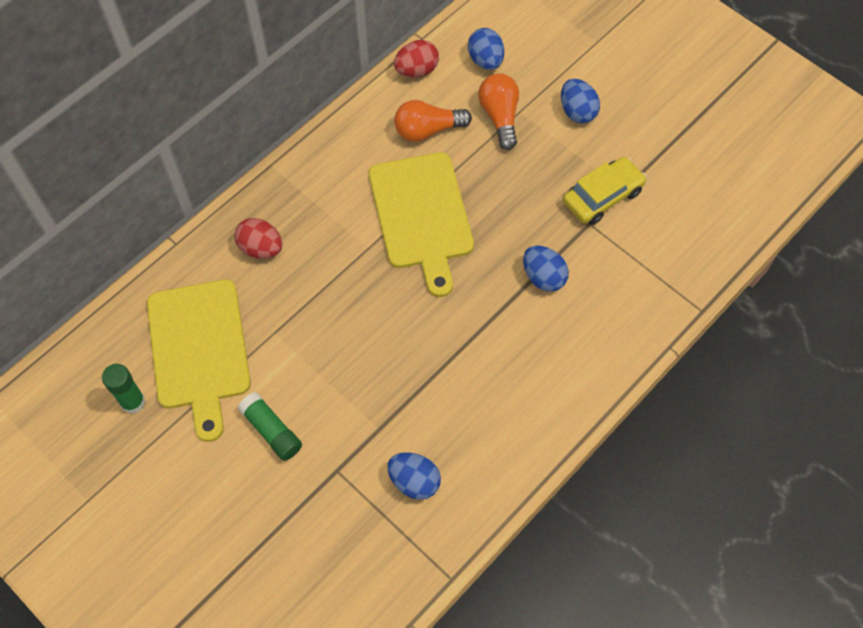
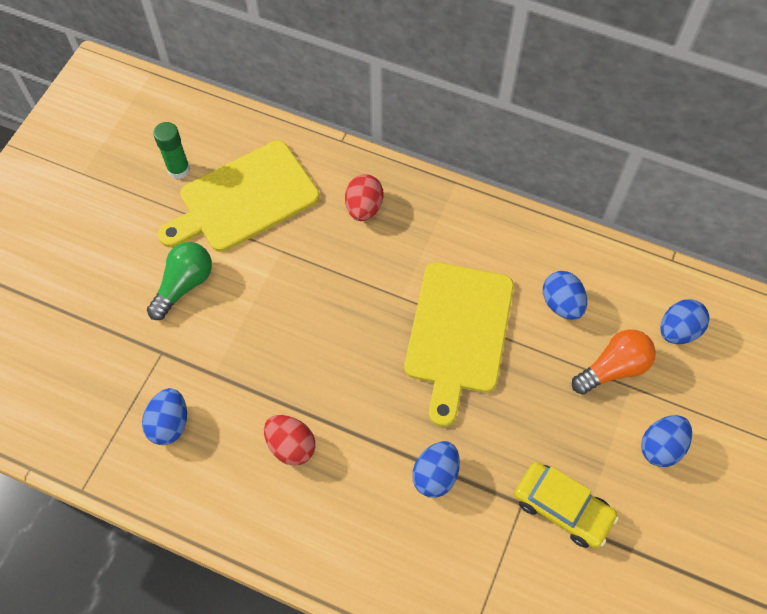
camera: 70 degrees right, 0 degrees up
green glue stick [238,392,302,461] -> green light bulb [147,242,212,320]
yellow cutting board [369,152,474,297] -> yellow cutting board turned 45 degrees counterclockwise [404,262,514,427]
red egg [394,40,439,77] -> red egg moved to [264,415,315,466]
orange light bulb [394,100,472,142] -> blue egg [543,271,587,320]

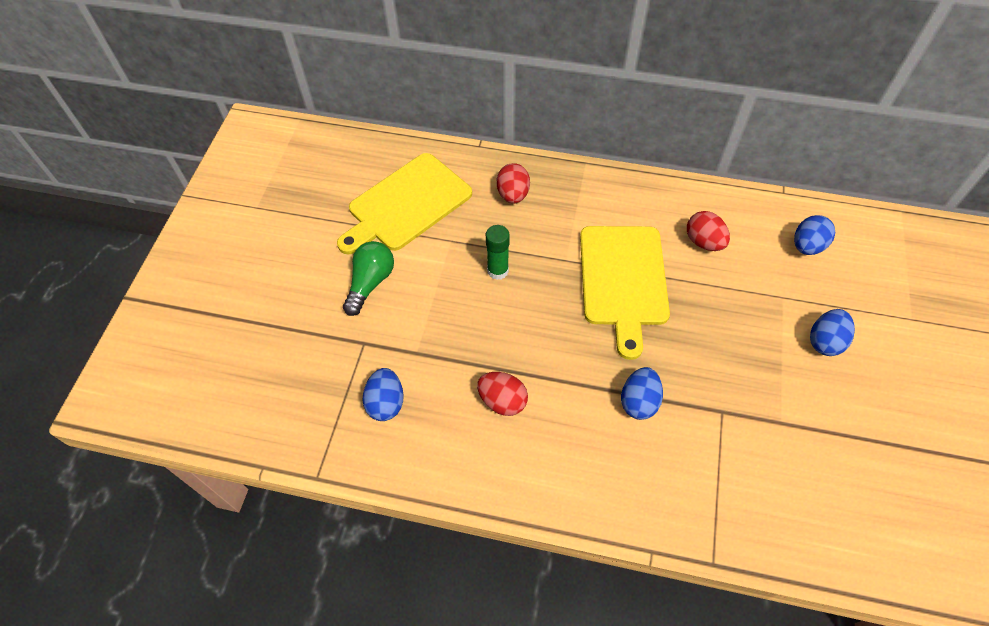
camera: 10 degrees left, 5 degrees down
green glue stick [153,122,190,179] -> green glue stick moved to [486,225,510,280]
yellow car [514,462,619,548] -> none
blue egg [543,271,587,320] -> red egg [687,211,730,251]
orange light bulb [572,329,656,395] -> none

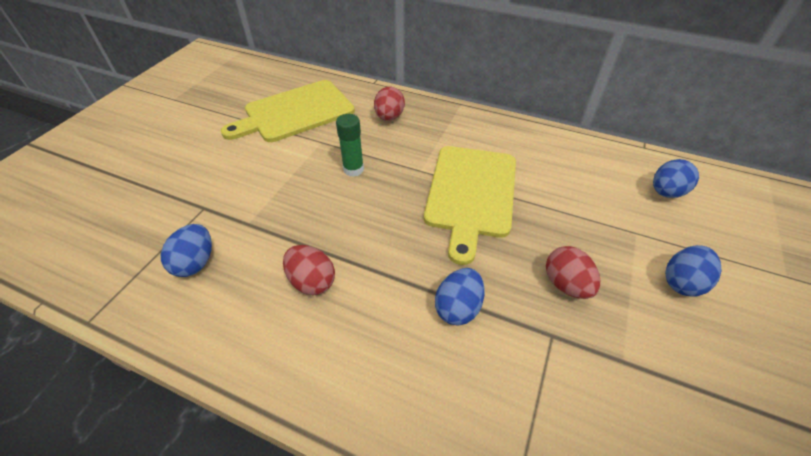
camera: 10 degrees right, 10 degrees down
green light bulb [343,241,394,316] -> none
red egg [687,211,730,251] -> red egg moved to [546,246,600,299]

